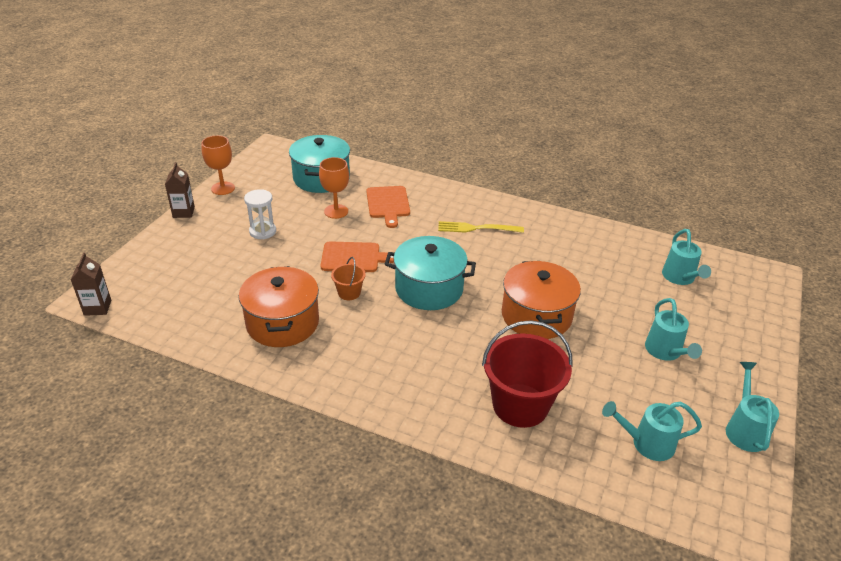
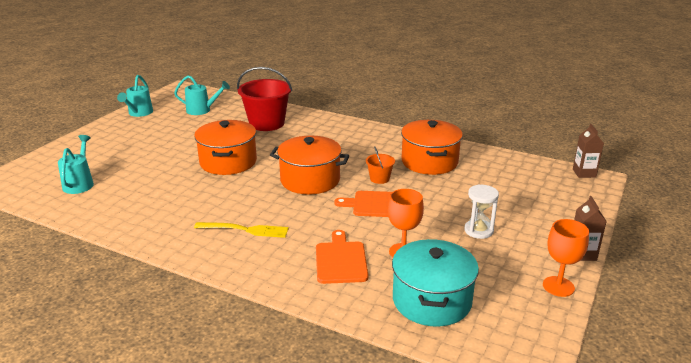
camera: 175 degrees left, 10 degrees down
turquoise pot [385,236,476,310] -> orange pot [270,136,349,195]
turquoise watering can [645,298,702,361] -> none

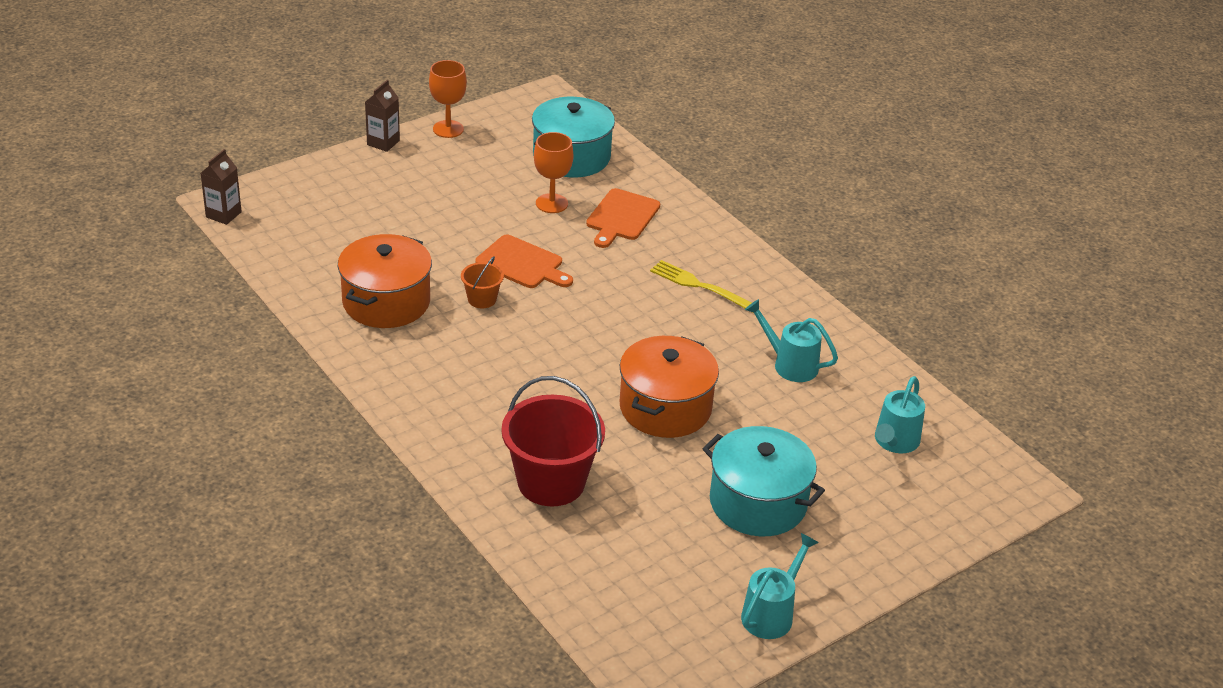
camera: 155 degrees left, 10 degrees up
turquoise watering can [174,75,230,115] -> turquoise watering can moved to [745,299,838,382]
orange pot [270,136,349,195] -> none
white hourglass [464,184,499,239] -> none
none -> turquoise pot [703,426,825,536]

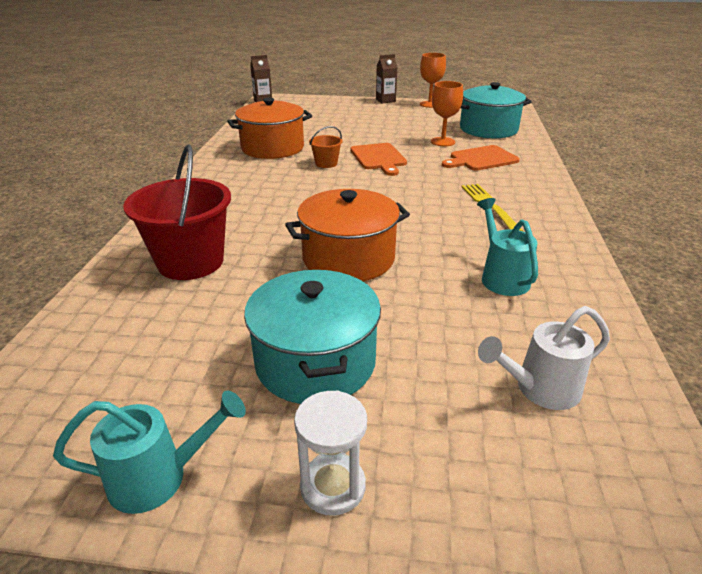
camera: 45 degrees right, 5 degrees down
turquoise watering can [875,376,925,453] -> white watering can [478,306,610,410]
none -> white hourglass [294,390,367,516]

